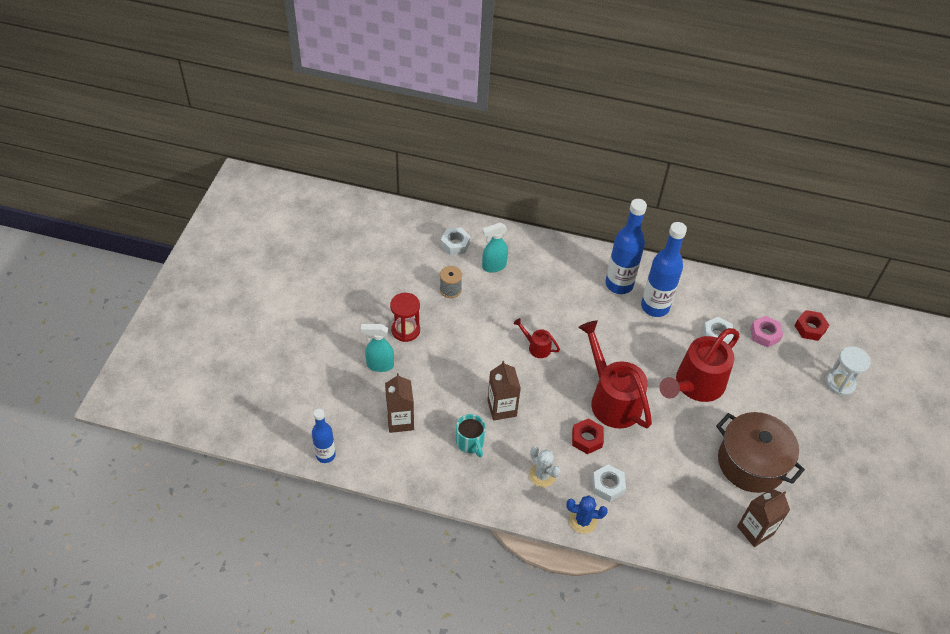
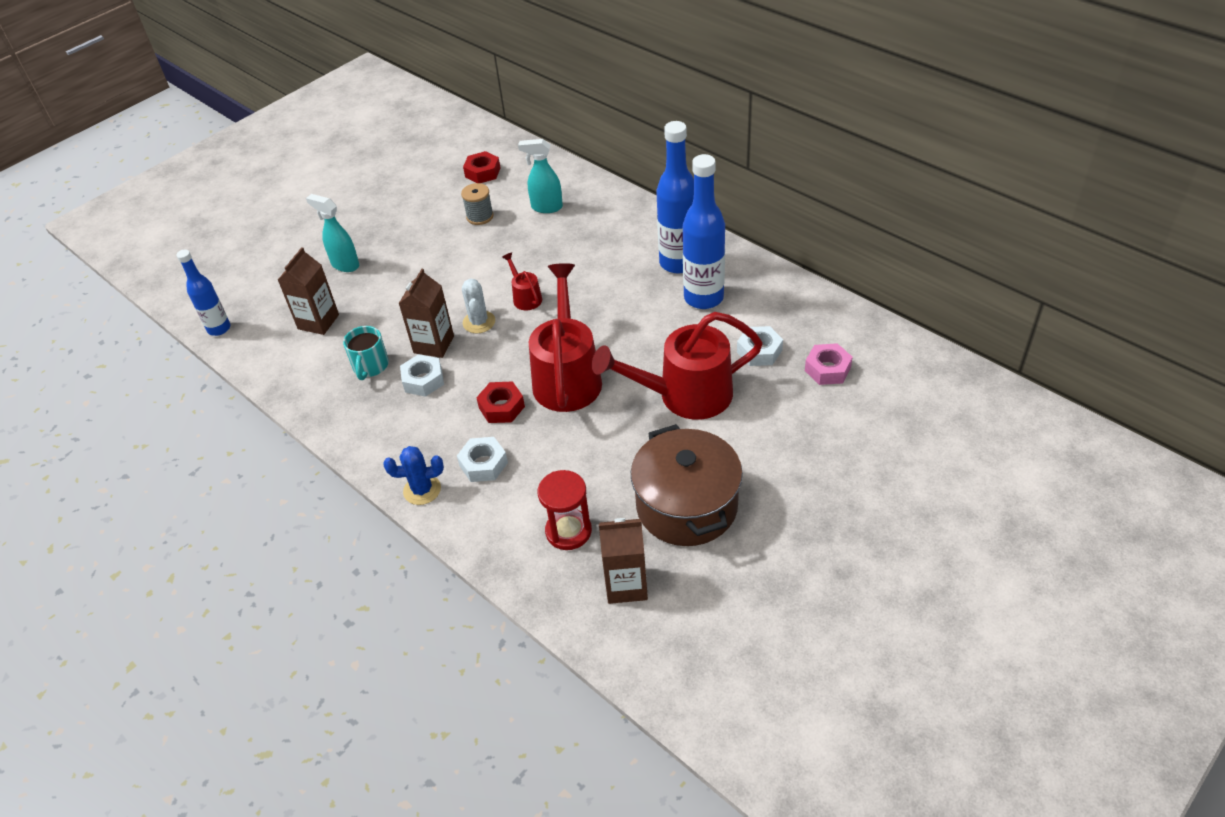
camera: 35 degrees right, 5 degrees down
red hourglass [390,293,420,342] -> red hourglass moved to [538,470,592,550]
white nut [441,227,471,255] -> white nut moved to [400,354,444,397]
white cactus [529,447,561,487] -> white cactus moved to [462,278,495,334]
blue cactus [566,496,608,534] -> blue cactus turned 45 degrees counterclockwise [383,446,444,505]
red nut [794,310,829,341] -> red nut moved to [463,151,500,183]
white hourglass [826,347,871,396] -> none

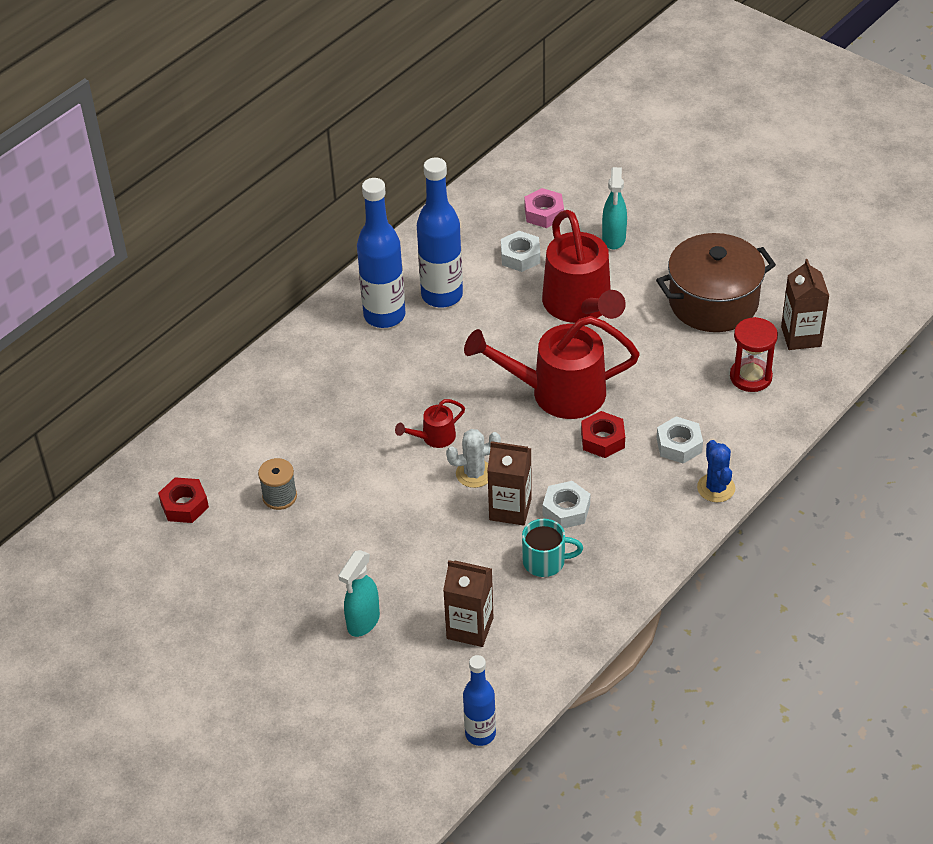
camera: 95 degrees left, 0 degrees up
turquoise spray bottle [518,139,563,213] -> turquoise spray bottle moved to [602,167,627,250]

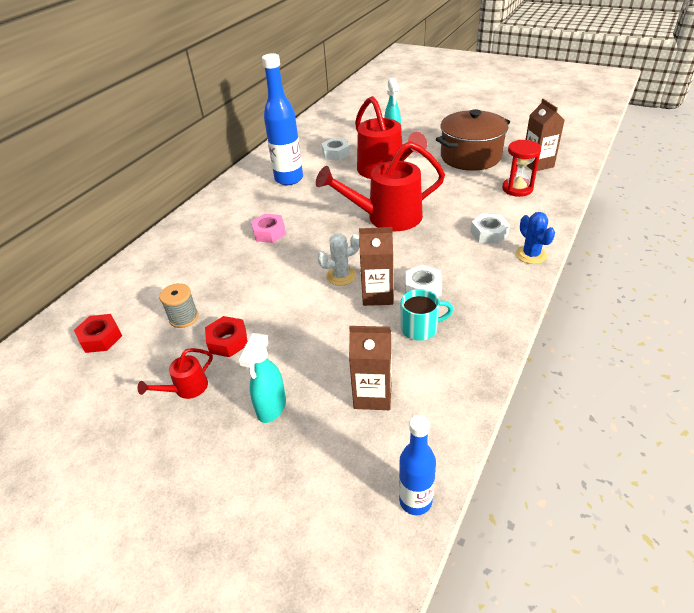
camera: 10 degrees left, 5 degrees down
blue bottle [357,178,405,328] -> none
red watering can [395,399,465,448] -> red watering can moved to [137,348,213,399]
pink nut [524,188,564,228] -> pink nut moved to [251,214,286,243]
red nut [581,411,625,458] -> red nut moved to [205,316,247,357]

